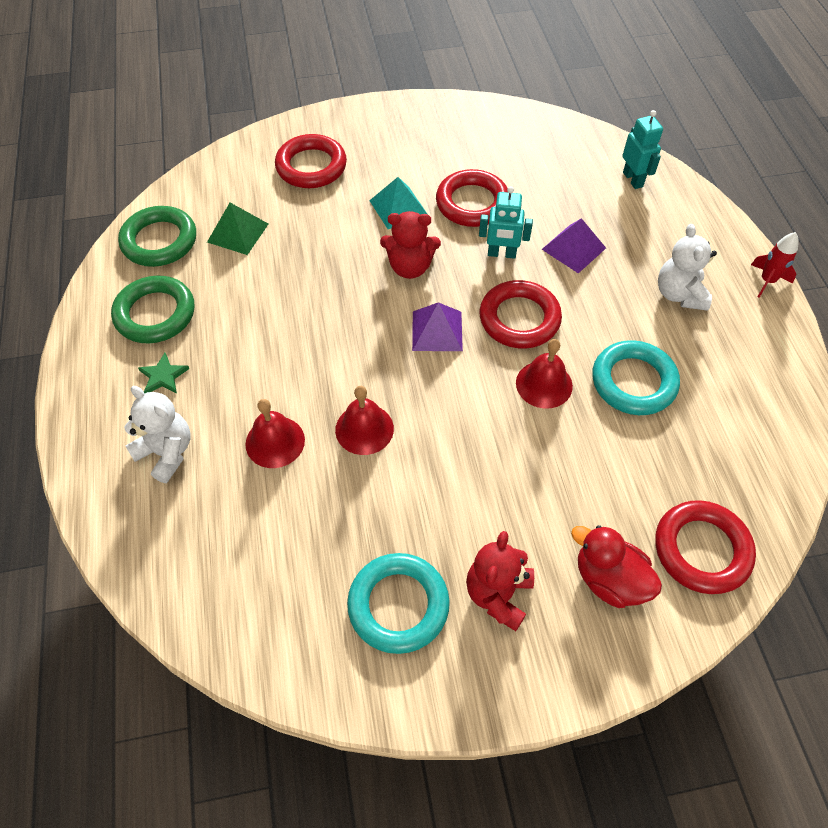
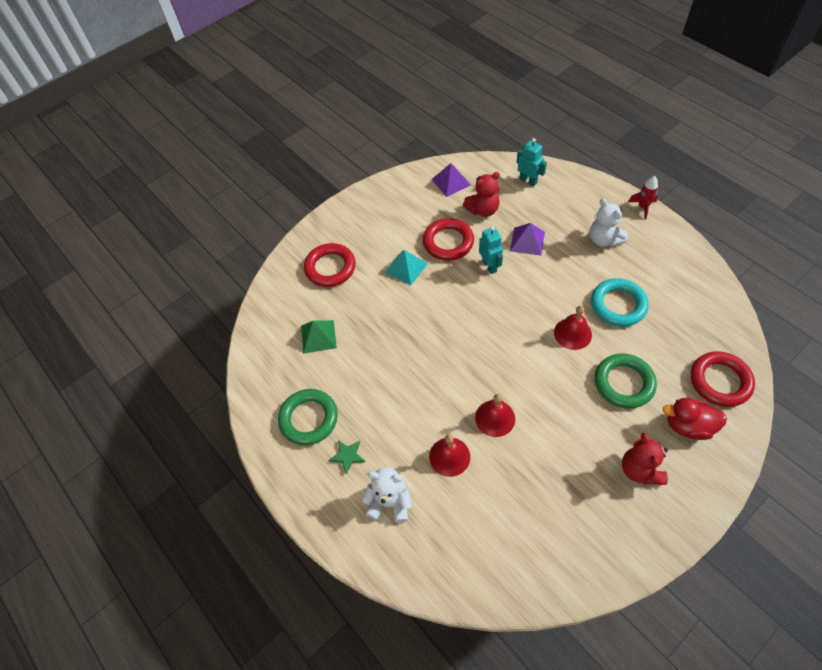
camera: 25 degrees left, 0 degrees up
green ring [118,206,196,267] -> green ring moved to [595,353,657,409]
turquoise ring [347,553,450,654] -> none
red teddy bear [380,211,441,279] -> red teddy bear moved to [463,172,500,217]
purple pyramid [412,302,463,351] -> purple pyramid moved to [431,163,471,197]
turquoise robot [479,186,533,259] -> turquoise robot turned 90 degrees counterclockwise [479,226,503,274]
red ring [479,280,562,349] -> none

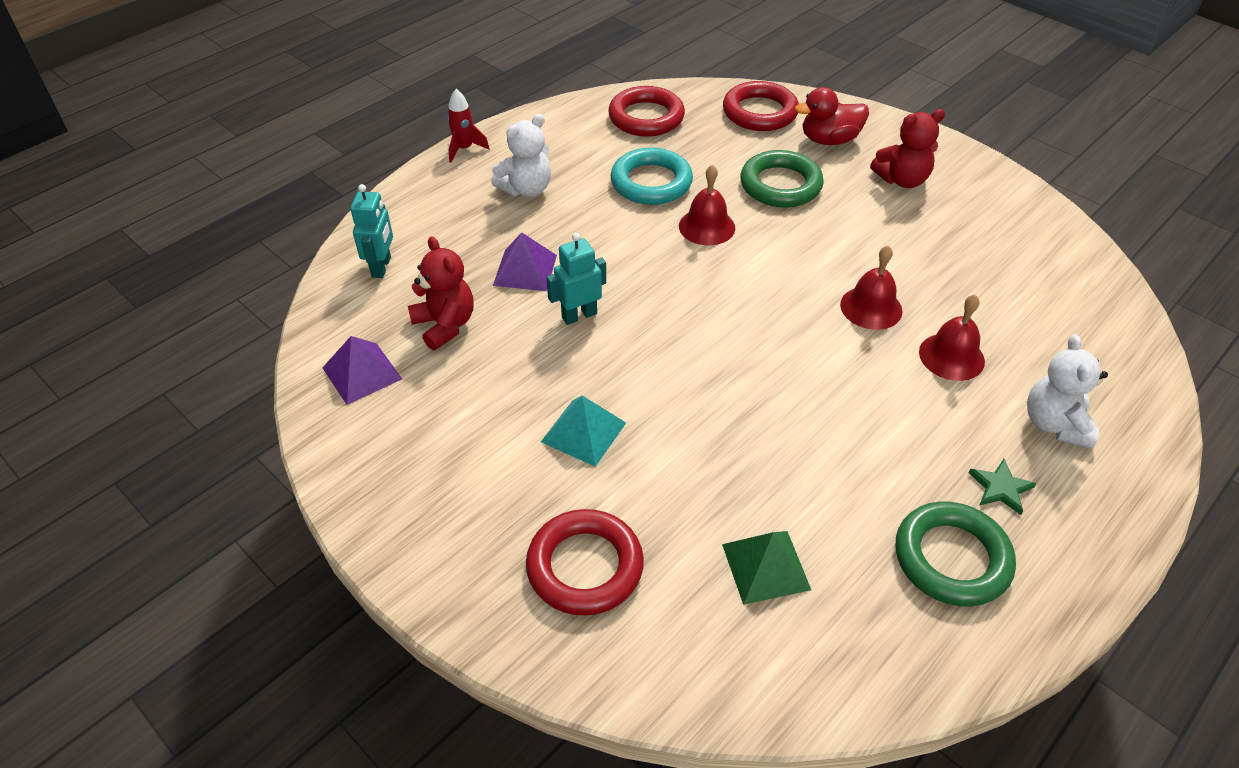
camera: 100 degrees left, 10 degrees down
red ring [423,218,474,261] -> red ring moved to [608,86,685,137]
turquoise robot [516,138,547,187] -> turquoise robot turned 150 degrees clockwise [350,184,393,278]
red duck [663,398,727,440] -> red duck turned 75 degrees clockwise [795,87,869,145]

